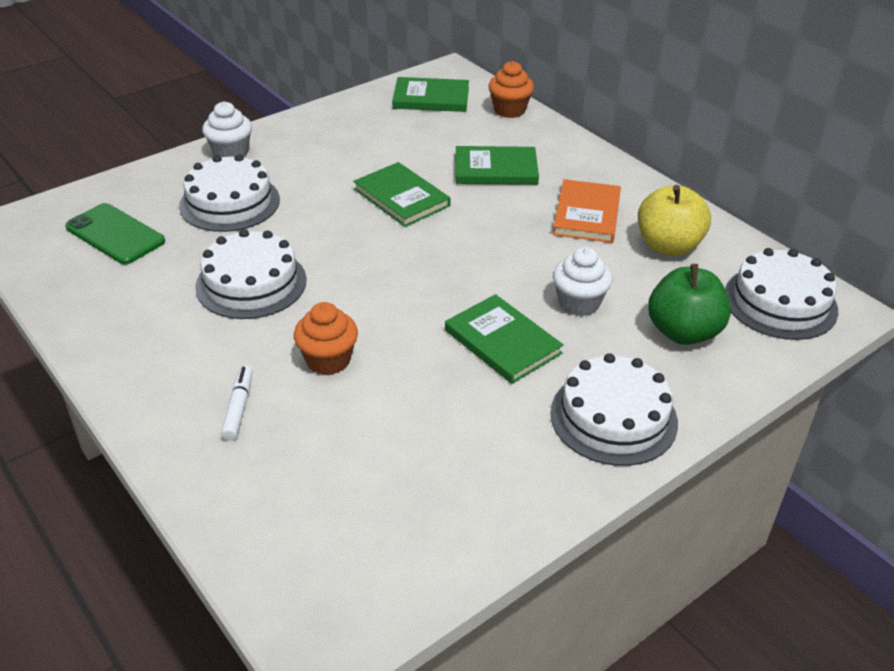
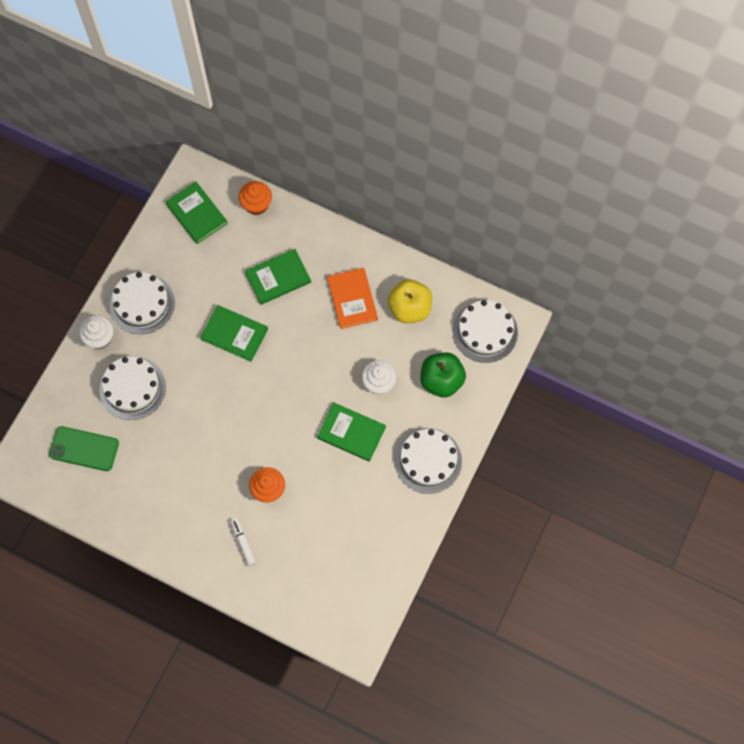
camera: 25 degrees left, 30 degrees up
white cake [195,229,307,319] -> white cake moved to [110,272,175,334]
green book [392,77,469,112] -> green book turned 75 degrees clockwise [165,182,228,244]

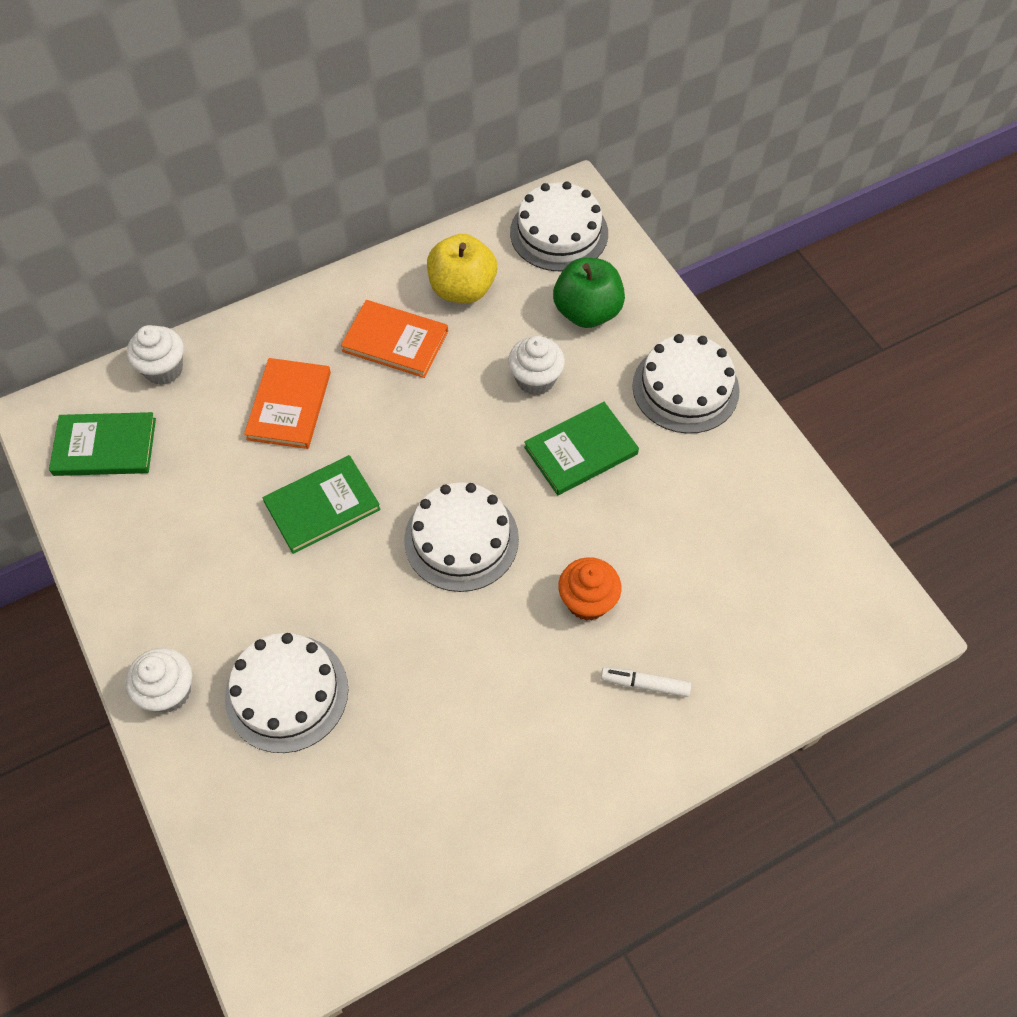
camera: 55 degrees left, 10 degrees down
green phone [49,426,119,471] -> none
white cake [110,272,175,334] -> white cake moved to [404,482,519,592]
orange cupcake [239,181,272,215] -> white cupcake [127,325,184,385]
green book [245,249,311,305] -> orange book [244,358,331,449]

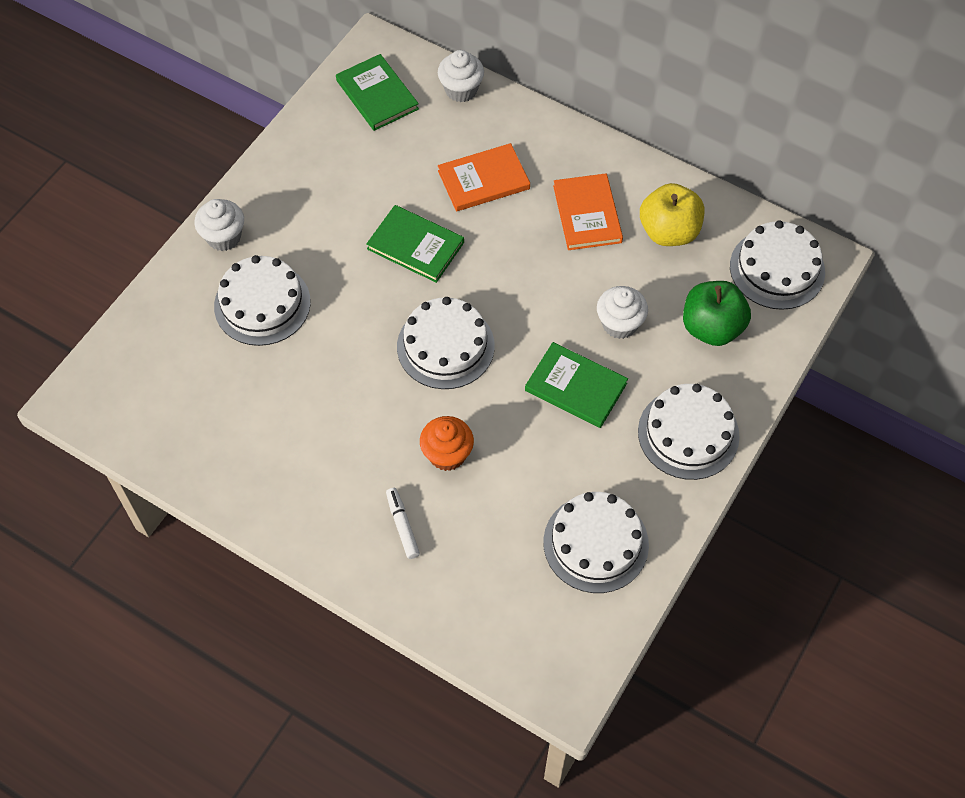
camera: 60 degrees right, 0 degrees up
none -> white cake [543,492,649,593]

